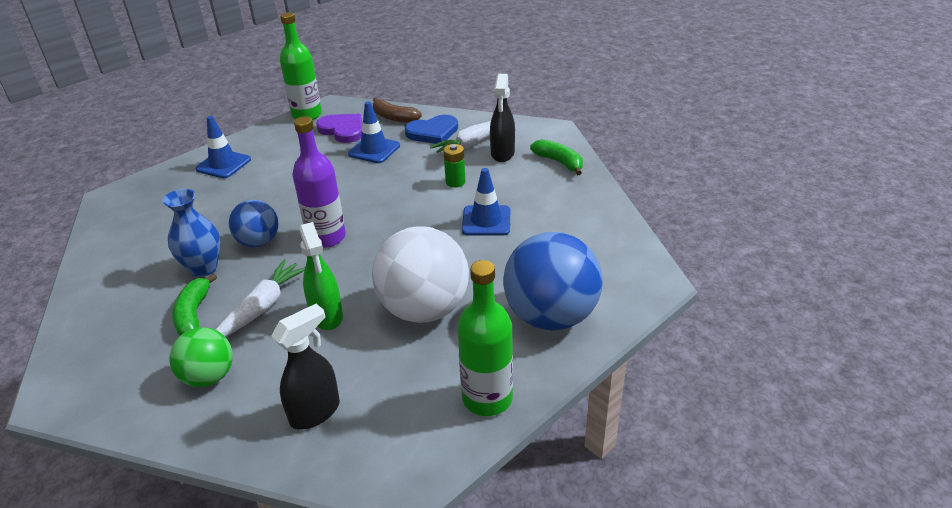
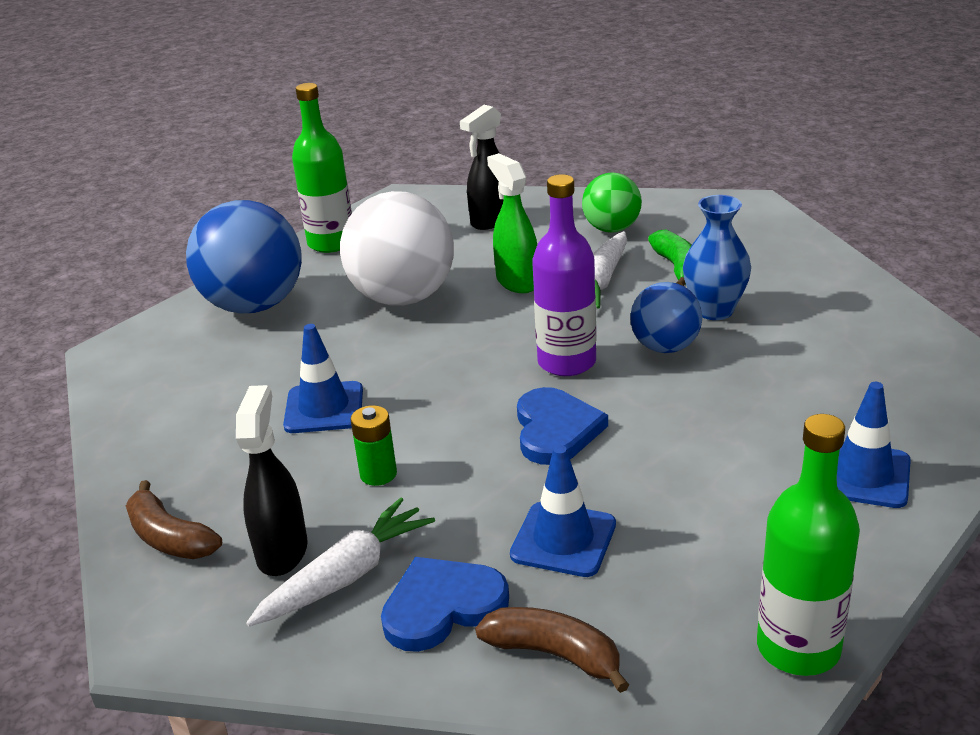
camera: 175 degrees right, 5 degrees down
purple heart [316,114,362,143] -> none
green banana [530,139,583,175] -> brown banana [126,480,222,559]
none -> blue heart [517,387,608,465]

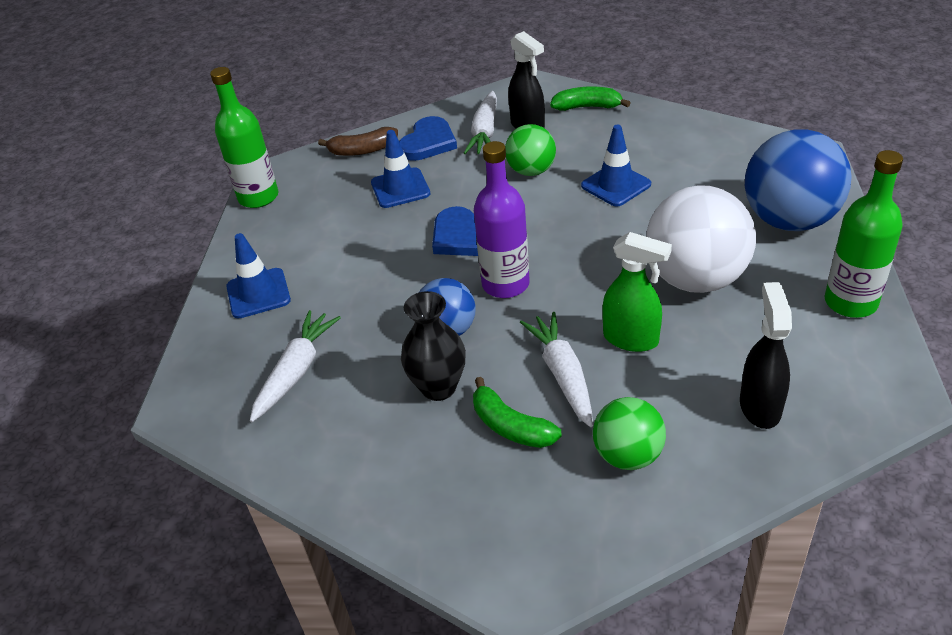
camera: 145 degrees right, 10 degrees up
brown banana [126,480,222,559] -> green banana [550,86,631,111]
green battery [350,405,397,486] -> green ball [505,124,556,176]
blue vase [683,195,751,320] -> black vase [401,291,466,401]
none -> white carrot [250,310,341,422]

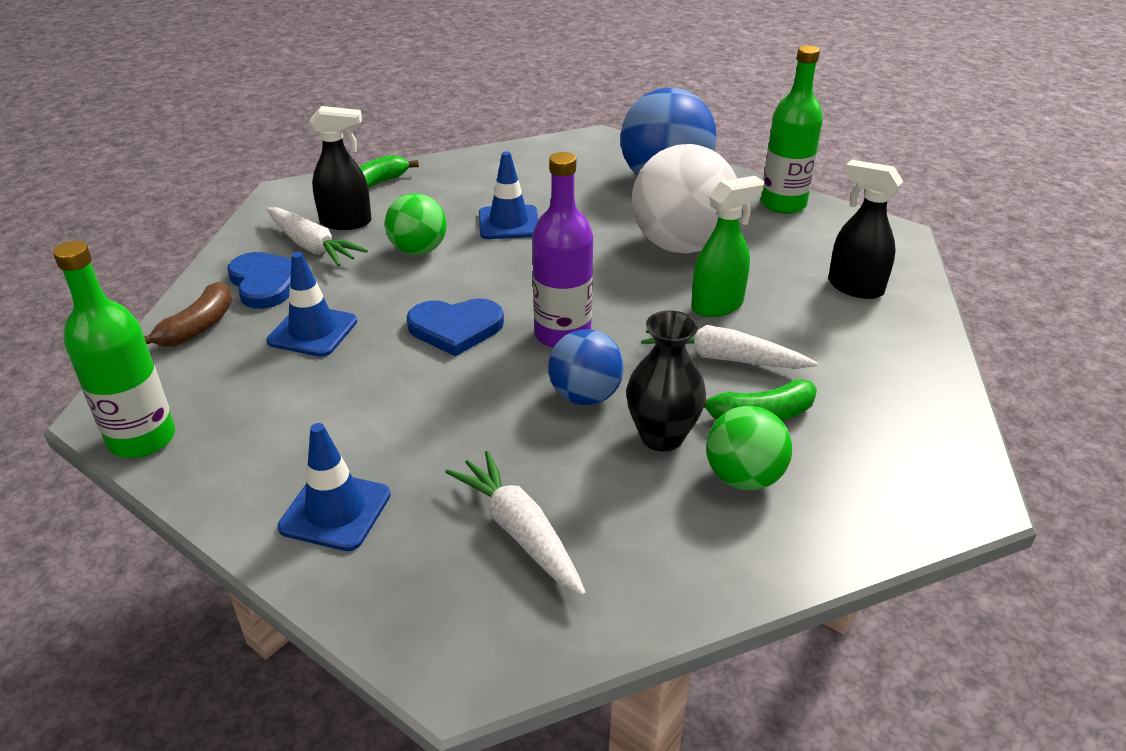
camera: 60 degrees left, 5 degrees down
green ball [593,397,666,470] -> green ball moved to [706,406,792,490]

